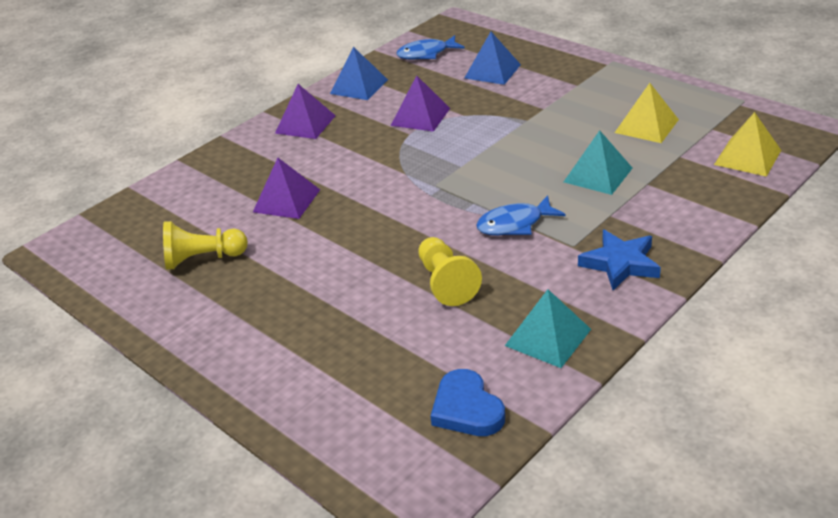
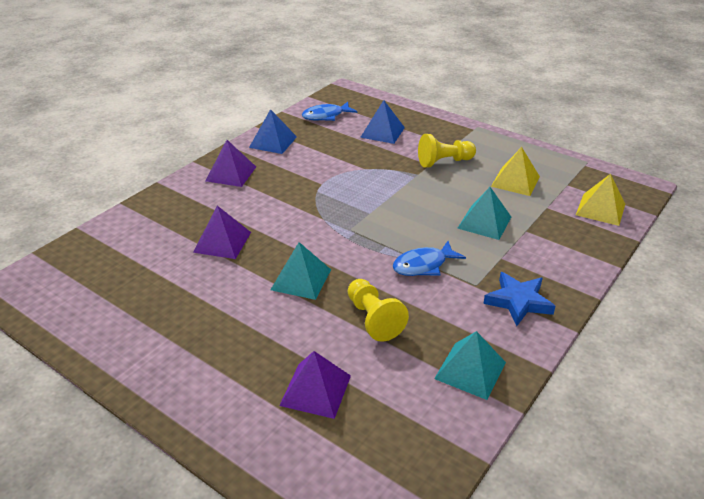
camera: 10 degrees left, 0 degrees up
yellow pawn [163,221,248,270] -> yellow pawn moved to [418,134,476,167]
purple pyramid [391,75,450,132] -> purple pyramid moved to [279,351,351,419]
blue heart [431,369,505,436] -> none
none -> turquoise pyramid [270,242,331,300]

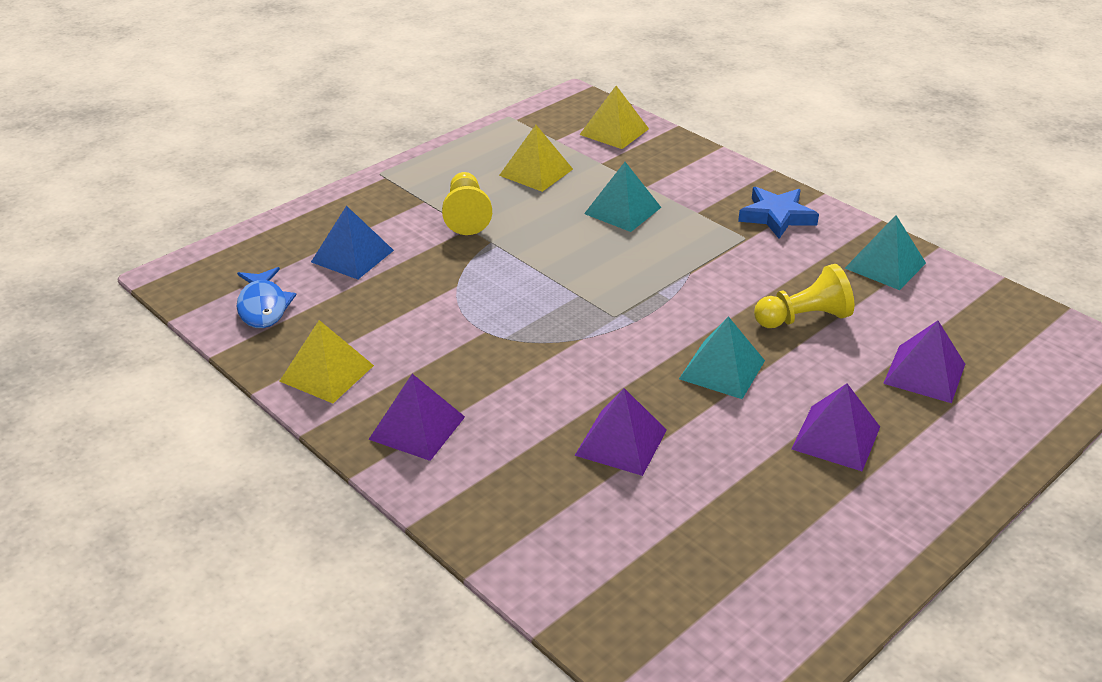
camera: 80 degrees left, 0 degrees up
blue pyramid [249,109,297,154] -> yellow pyramid [279,320,374,403]
blue fish [393,241,466,276] -> none
none -> purple pyramid [792,384,880,471]

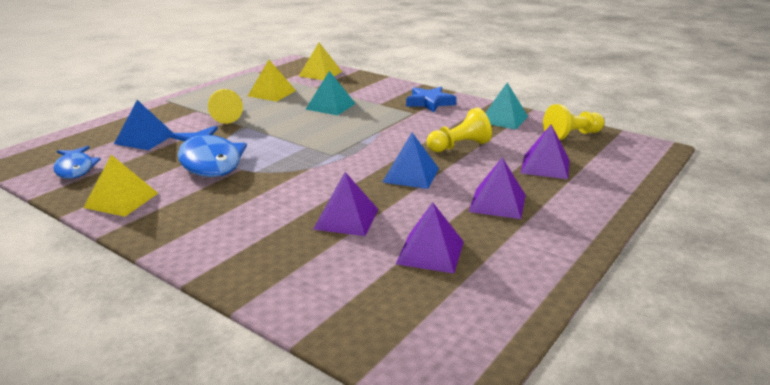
camera: 10 degrees left, 10 degrees down
purple pyramid [368,374,465,461] -> purple pyramid moved to [396,202,464,273]
turquoise pyramid [679,316,765,399] -> blue pyramid [382,133,439,189]
none -> blue fish [169,126,247,177]
none -> yellow pawn [543,104,605,140]

